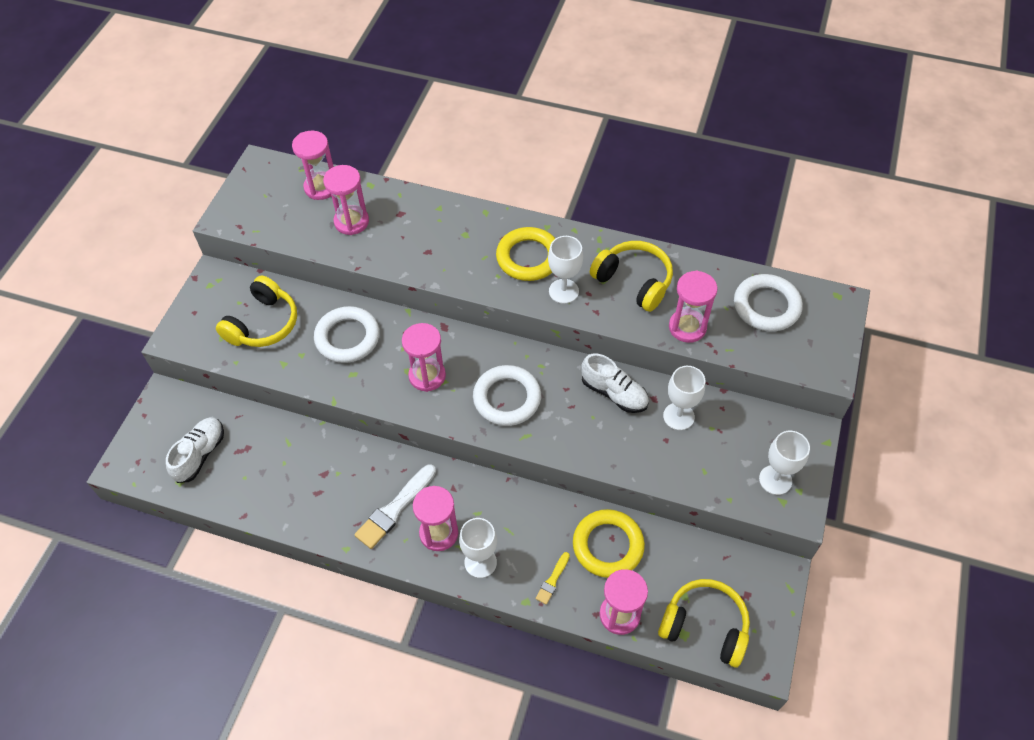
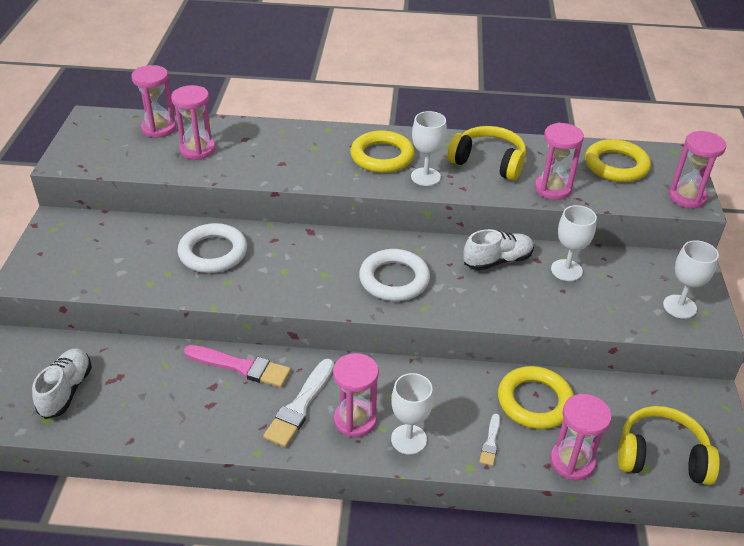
camera: 15 degrees left, 15 degrees down
yellow headphones [216,275,297,347] -> none
pink hourglass [402,323,446,392] -> pink hourglass moved to [668,131,726,209]
yellow brush [536,552,570,605] -> white brush [479,414,500,466]
white shoe [581,353,649,413] -> white shoe turned 45 degrees counterclockwise [463,229,534,271]
white ring [734,274,803,331] -> yellow ring [585,139,651,182]
none -> pink brush [184,345,291,388]

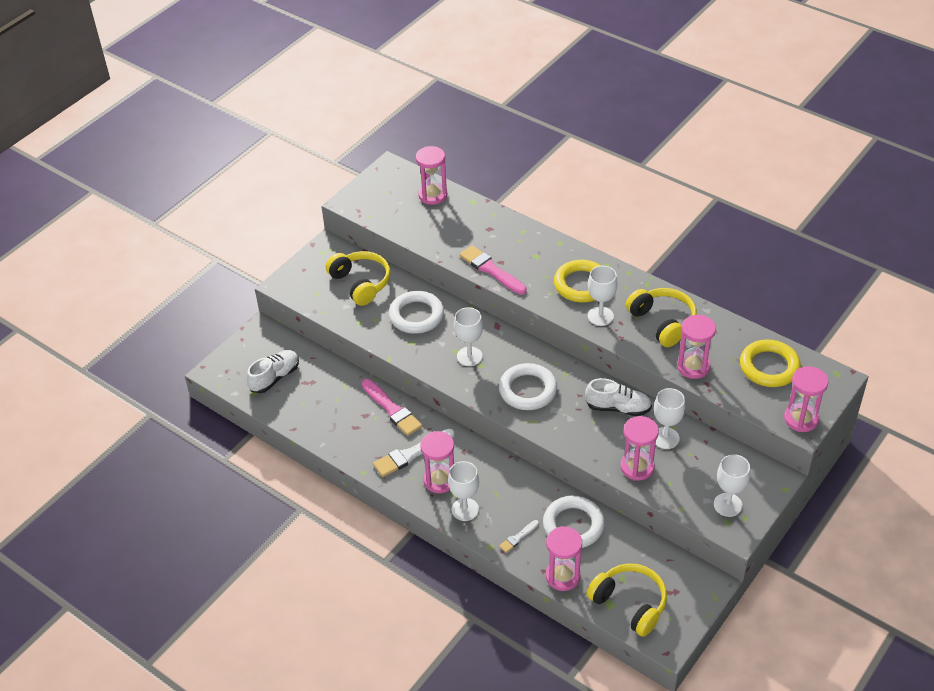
camera: 35 degrees right, 5 degrees up
pink hourglass [171,85,215,160] -> pink hourglass moved to [620,416,659,481]
yellow ring [498,366,574,429] -> white ring [543,496,605,548]
none -> yellow headphones [326,251,391,306]
none -> white goblet [454,307,483,366]
none -> pink brush [460,245,527,295]

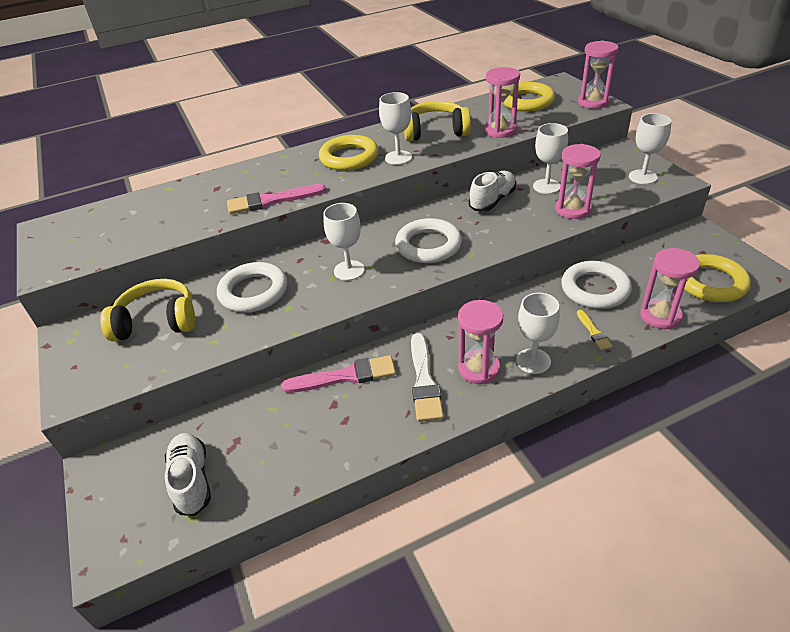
camera: 60 degrees left, 5 degrees down
pink hourglass [416,146,447,205] -> none
white brush [499,520,539,553] -> yellow brush [577,310,613,350]
yellow headphones [586,563,667,637] -> yellow ring [684,254,751,302]

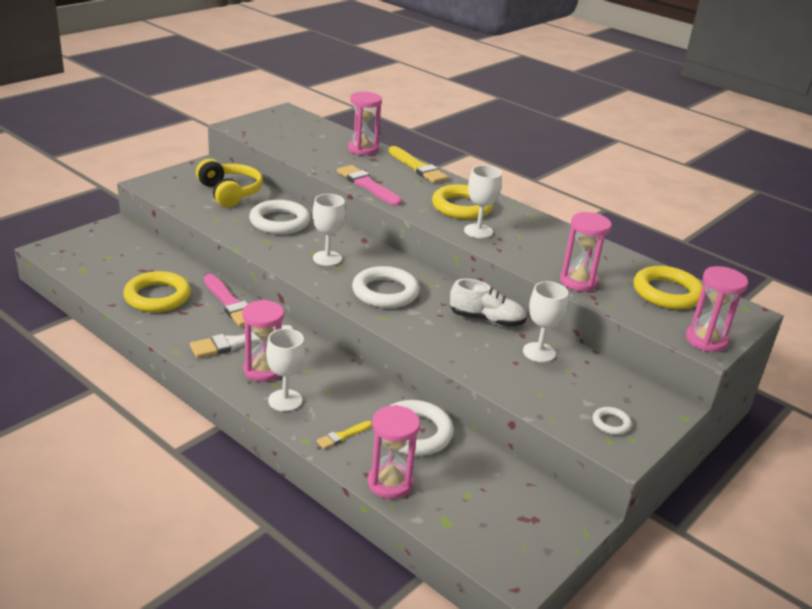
camera: 60 degrees right, 10 degrees down
white shoe [165,433,211,516] -> none
yellow headphones [404,101,471,141] -> none
pink hourglass [555,144,601,219] -> pink hourglass moved to [348,92,382,155]
white goblet [629,113,672,184] -> white ring [593,407,632,435]
yellow ring [684,254,751,302] -> yellow ring moved to [123,271,191,312]
none -> yellow brush [389,146,448,183]

